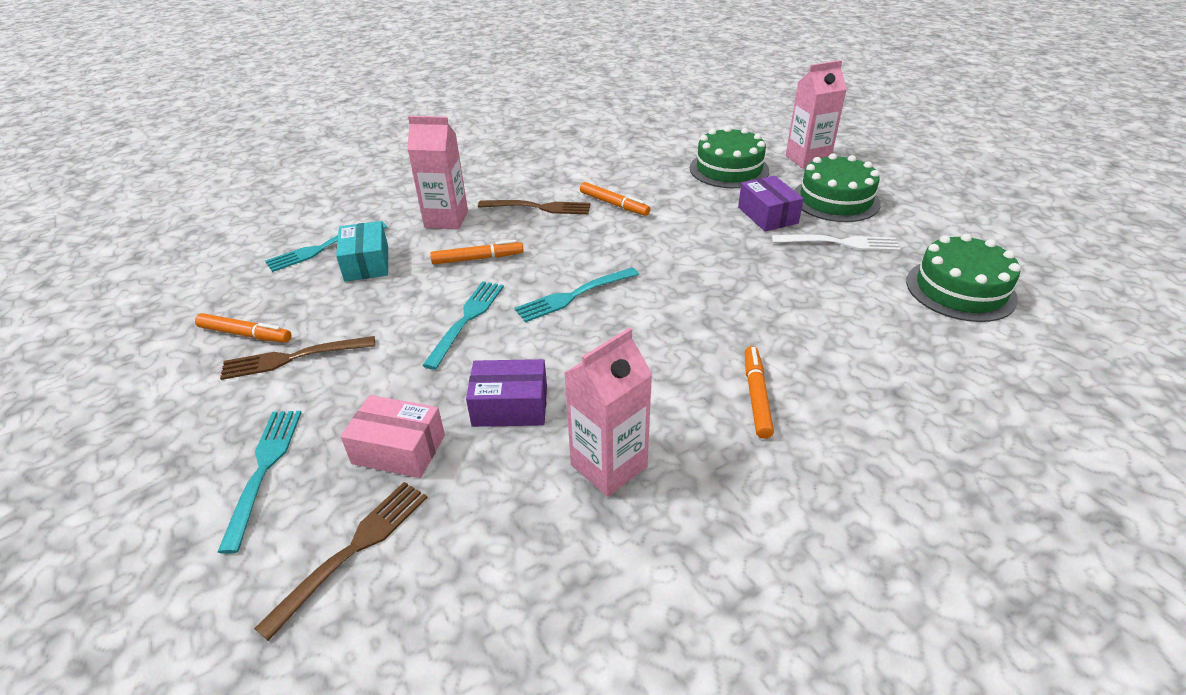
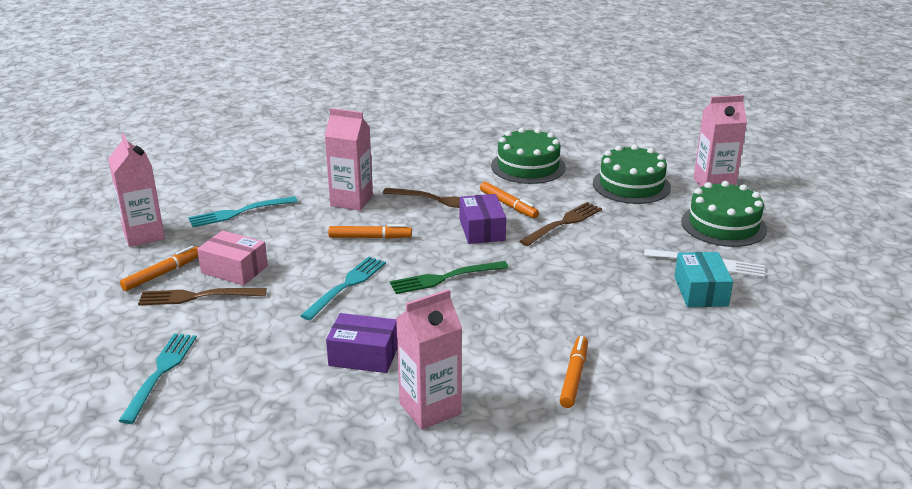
camera: 10 degrees right, 10 degrees down
orange marker [195,313,291,343] -> orange marker turned 75 degrees counterclockwise [120,246,199,291]
brown fork [254,482,428,641] -> brown fork moved to [520,202,602,246]
turquoise box [336,221,388,282] -> turquoise box moved to [674,252,733,307]
pink box [340,395,445,478] -> pink box moved to [197,230,268,285]
turquoise fork [514,267,639,322] -> green fork [390,261,509,294]
purple box [738,176,804,231] -> purple box moved to [460,194,506,244]
green cake [906,234,1021,322] -> green cake moved to [491,128,566,184]
none -> pink carton [108,134,165,247]

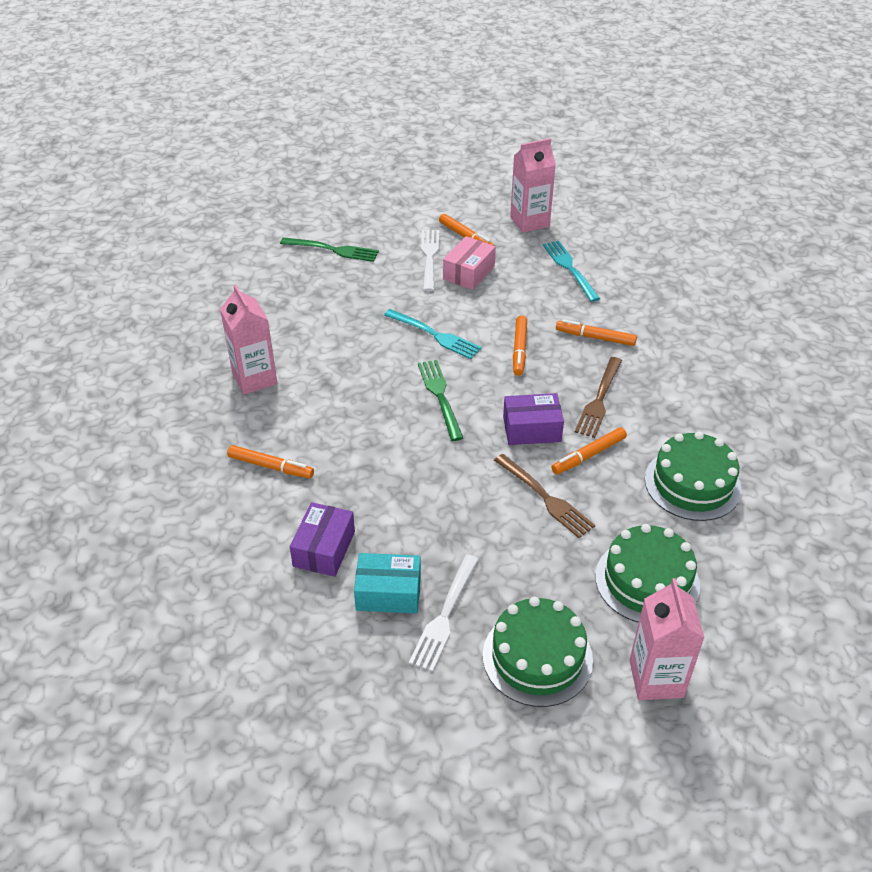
camera: 95 degrees right, 15 degrees up
turquoise fork [119,333,197,424] -> green fork [280,237,379,262]
brown fork [138,288,267,305] -> white fork [421,230,439,291]
pink carton [325,108,373,211] -> orange marker [556,319,637,346]
purple box [326,313,397,373] -> purple box moved to [290,502,355,577]

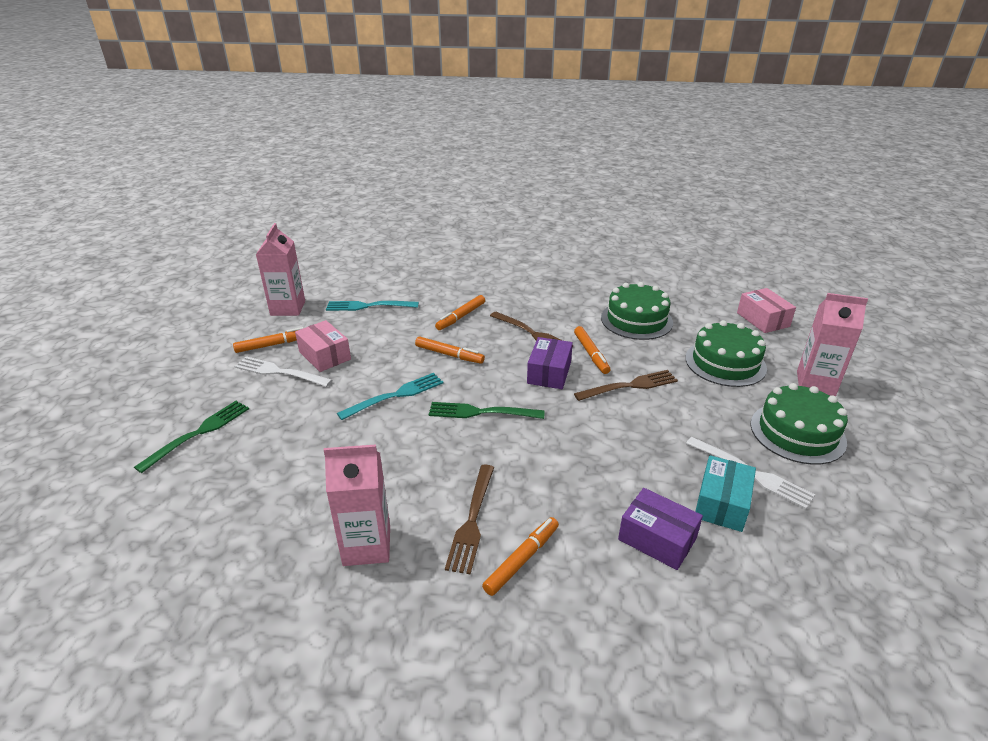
camera: 70 degrees left, 10 degrees down
none -> brown fork [445,464,494,574]
none -> pink box [737,288,796,333]

